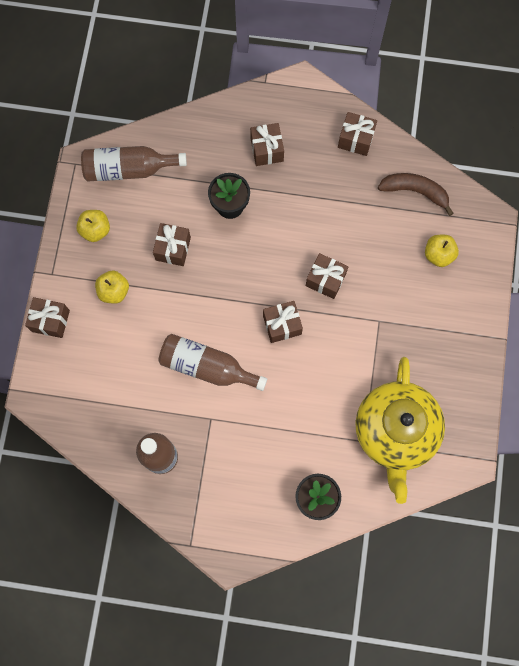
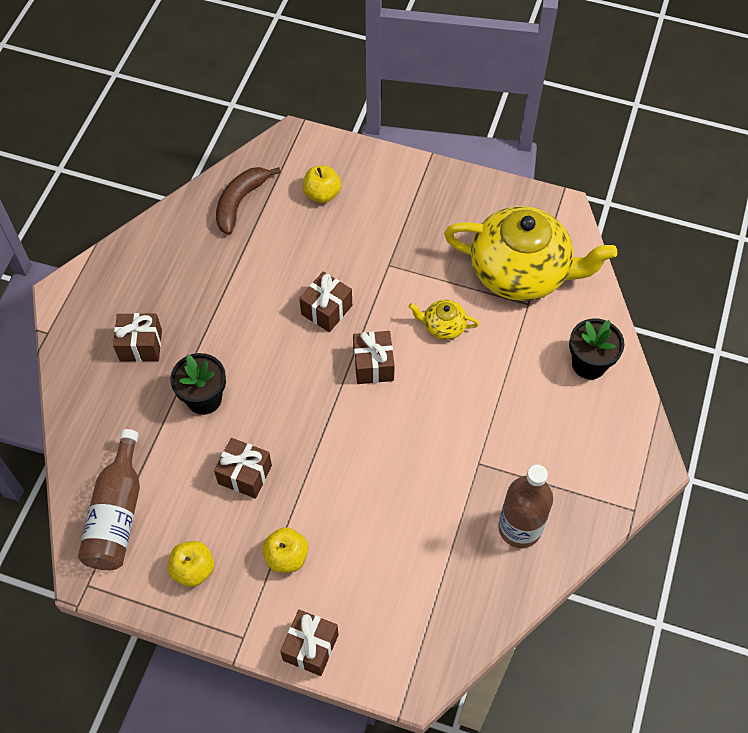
camera: 80 degrees left, 15 degrees down
brown bottle [159,334,267,391] -> none
brown gift [338,112,377,156] -> none
none -> yellow teapot [409,299,479,340]

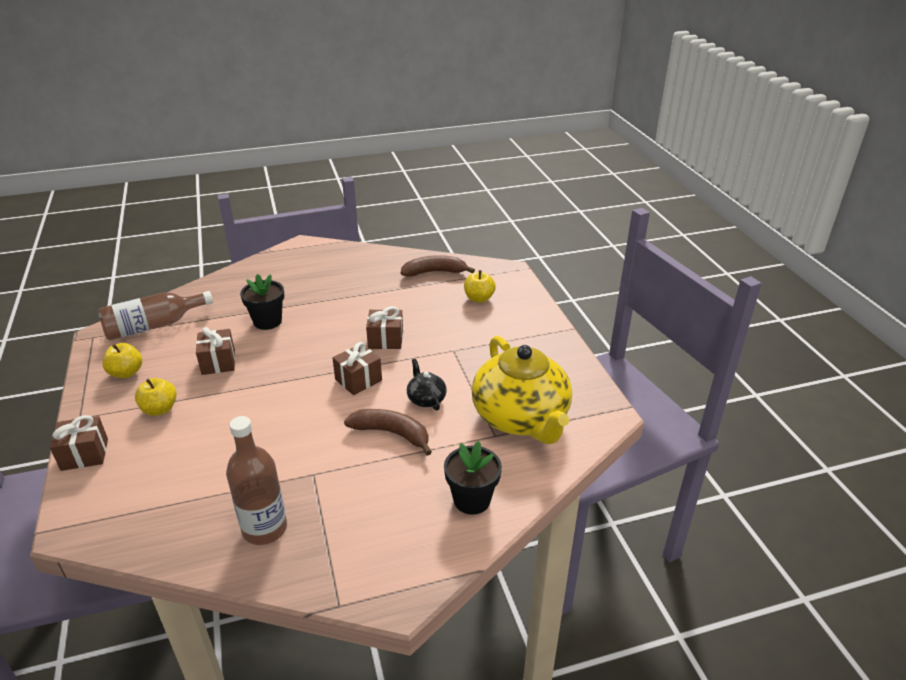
camera: 55 degrees right, 25 degrees down
brown gift [113,313,162,362] -> none
yellow teapot [409,299,479,340] -> black teapot [407,359,447,411]
none -> brown banana [344,409,432,456]

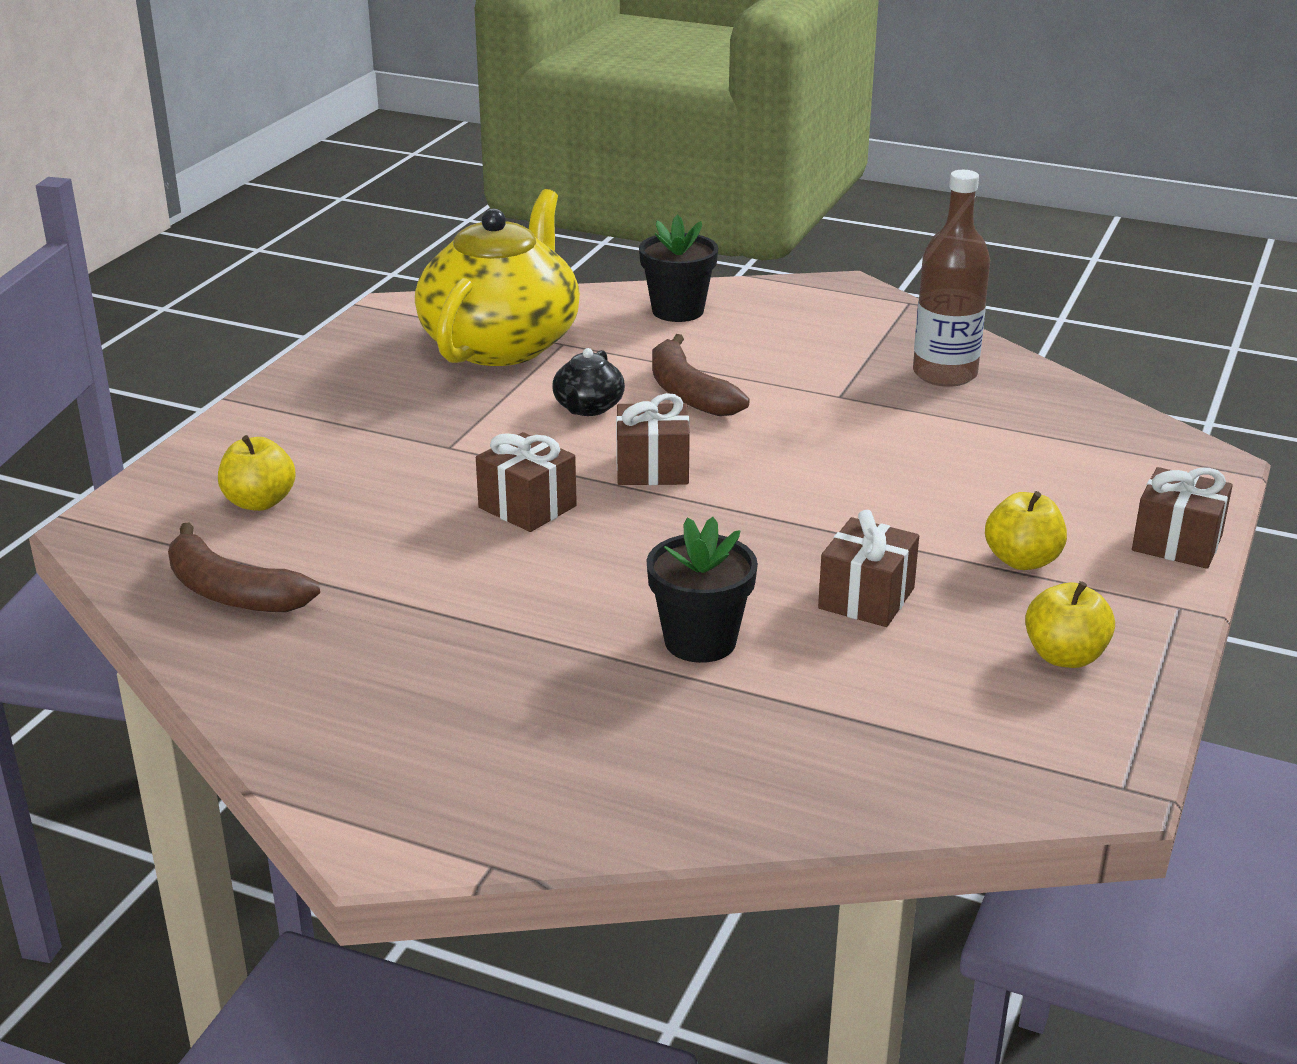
camera: 140 degrees left, 5 degrees down
brown bottle [98,291,213,340] -> none

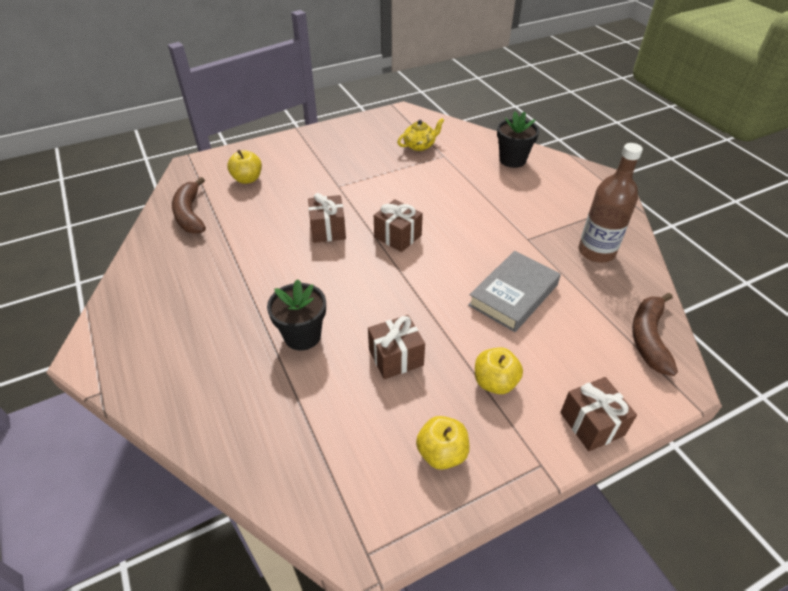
camera: 40 degrees right, 15 degrees up
yellow teapot [415,189,580,366] -> yellow teapot [397,118,445,151], size x0.42
black teapot [552,348,625,416] -> none
brown banana [652,334,750,416] -> brown banana moved to [632,293,678,376]
none -> grey book [468,251,561,332]

